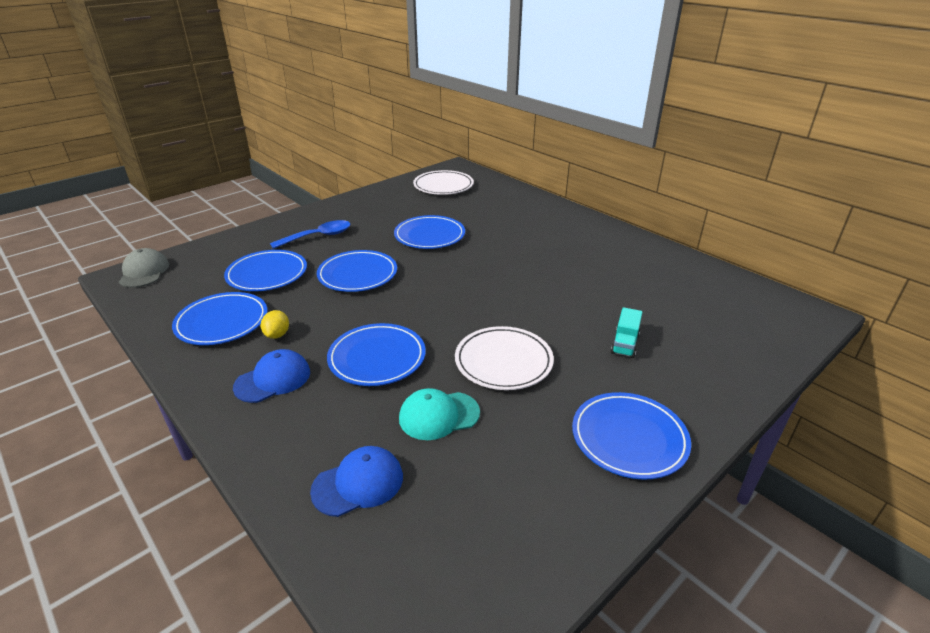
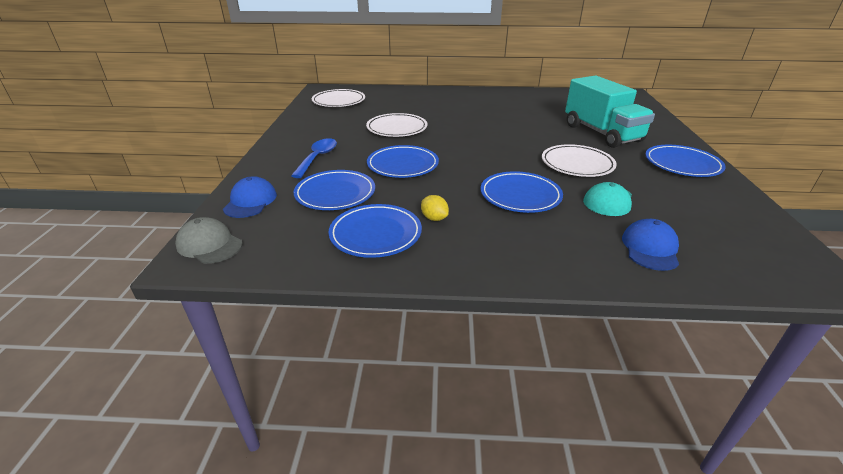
camera: 45 degrees left, 0 degrees up
blue cap [233,349,310,403] -> blue cap moved to [223,176,277,218]
blue plate [394,215,465,249] -> white plate [366,113,427,137]
turquoise truck [611,307,643,358] -> turquoise truck [565,76,655,148], size x2.49

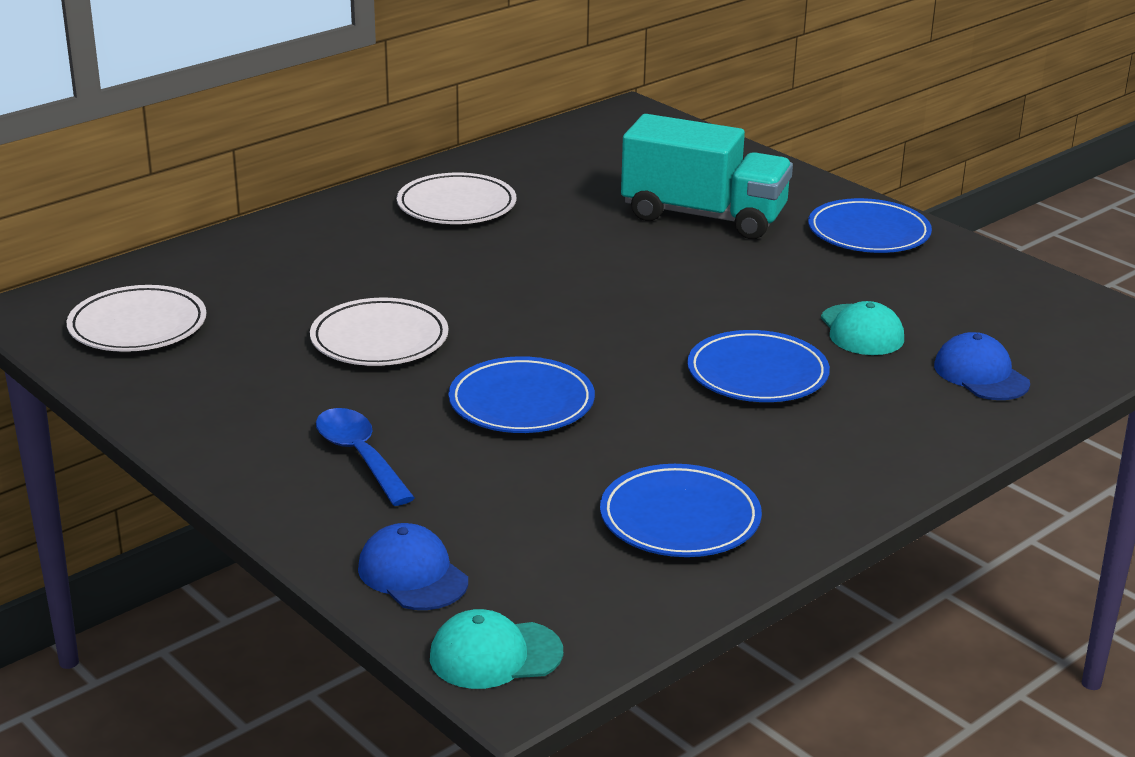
camera: 45 degrees left, 5 degrees down
grey cap [175,217,243,264] -> turquoise cap [430,609,563,689]
blue plate [294,170,375,210] -> none
yellow lemon [421,195,449,221] -> none
white plate [542,144,617,177] -> white plate moved to [397,173,516,224]

